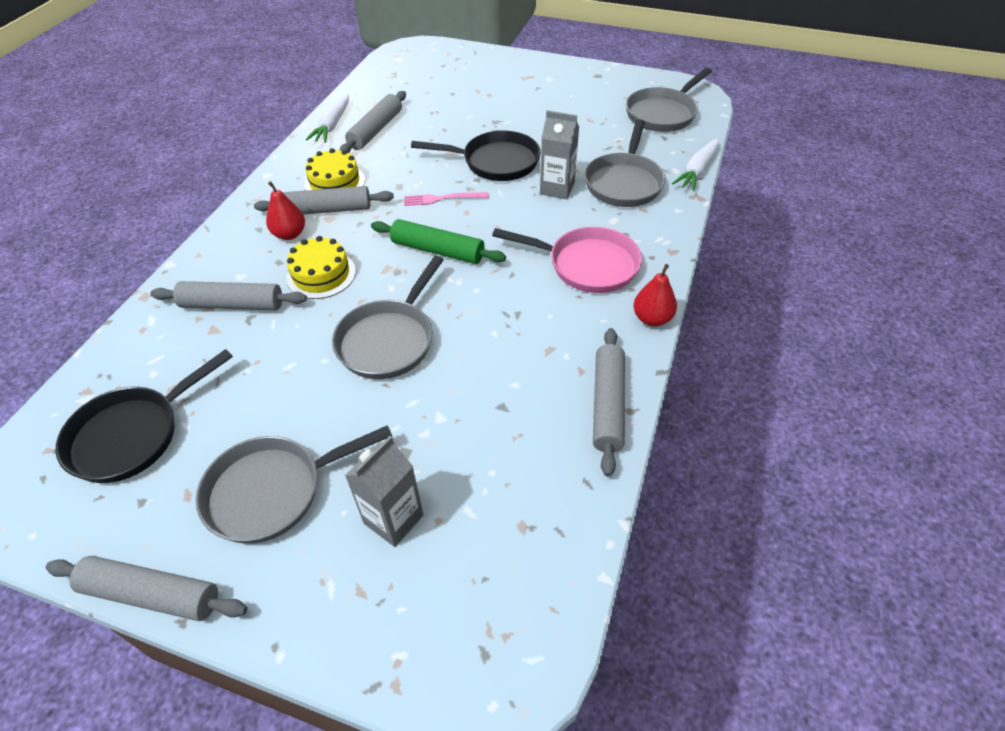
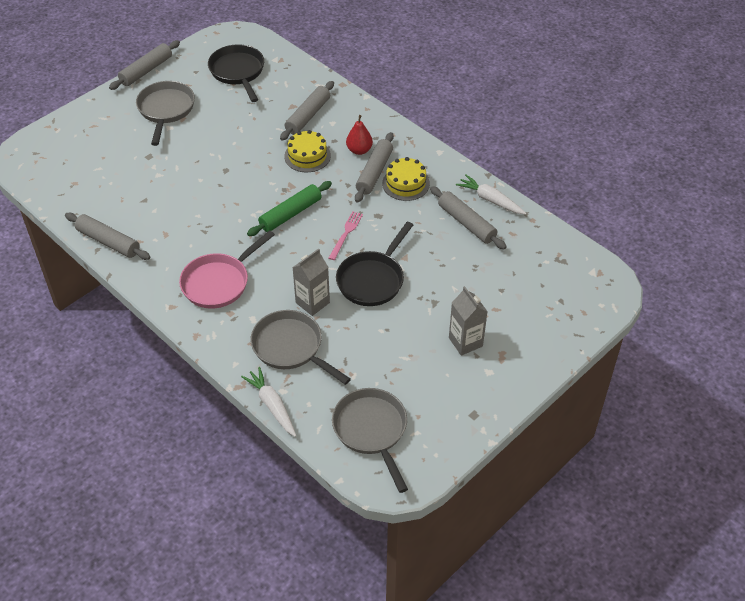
camera: 115 degrees right, 0 degrees up
grey pan [332,256,444,379] -> none
grey carton [345,436,424,547] -> grey carton moved to [449,286,488,356]
red pear [633,264,677,326] -> none

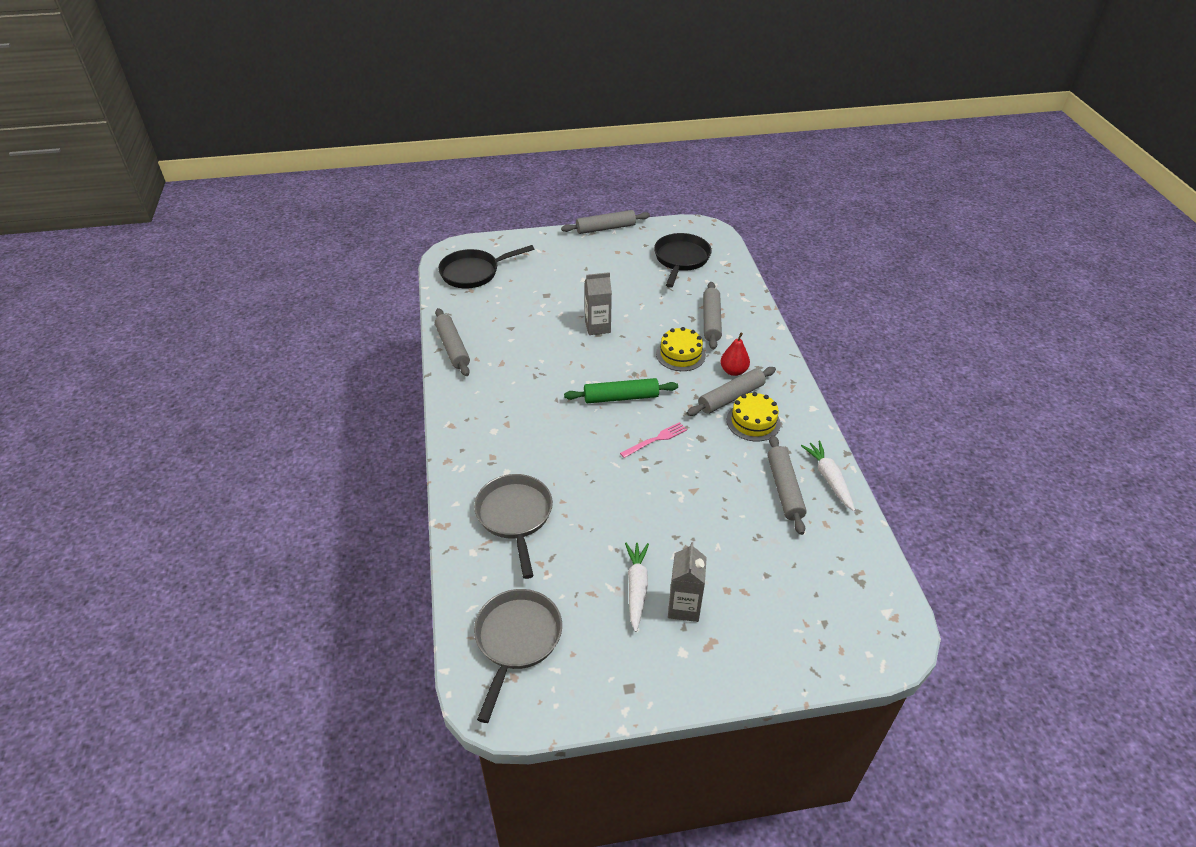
camera: 35 degrees right, 5 degrees down
grey pan [136,81,195,146] -> none
pink pan [179,230,275,309] -> none
white carrot [241,367,296,437] -> white carrot moved to [625,542,649,632]
grey rolling pin [280,81,334,141] -> grey rolling pin turned 60 degrees counterclockwise [703,282,722,350]
grey carton [292,248,330,316] -> grey carton moved to [585,272,612,335]
black pan [336,222,413,306] -> black pan moved to [438,245,534,289]

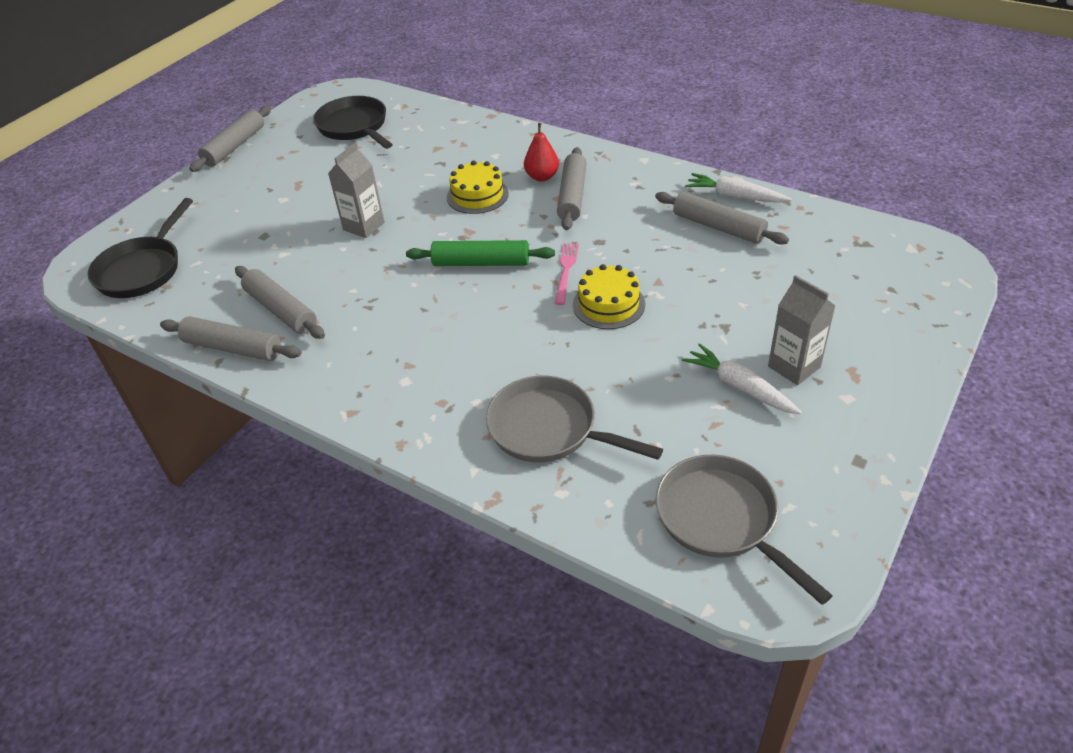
camera: 45 degrees left, 0 degrees up
green rolling pin [564,378,678,403] -> green rolling pin turned 60 degrees clockwise [406,240,555,266]
grey rolling pin [703,282,722,350] -> grey rolling pin moved to [235,266,325,339]
yellow cake [727,392,781,442] -> yellow cake moved to [573,264,645,329]

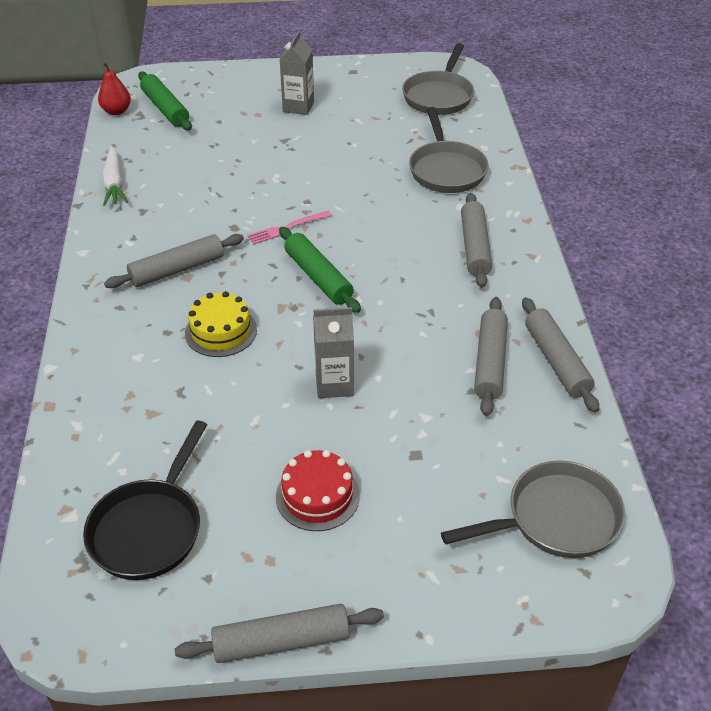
camera: 130 degrees left, 0 degrees up
black pan [87,198,193,298] -> grey pan [441,461,625,558]
red pear [524,123,559,181] -> red pear moved to [98,63,131,115]
yellow cake [573,264,645,329] -> none
grey rolling pin [655,192,789,245] -> grey rolling pin moved to [461,193,492,288]
white carrot [682,343,802,414] -> none
none -> green rolling pin [138,72,192,130]
none -> red cake [276,450,360,531]

